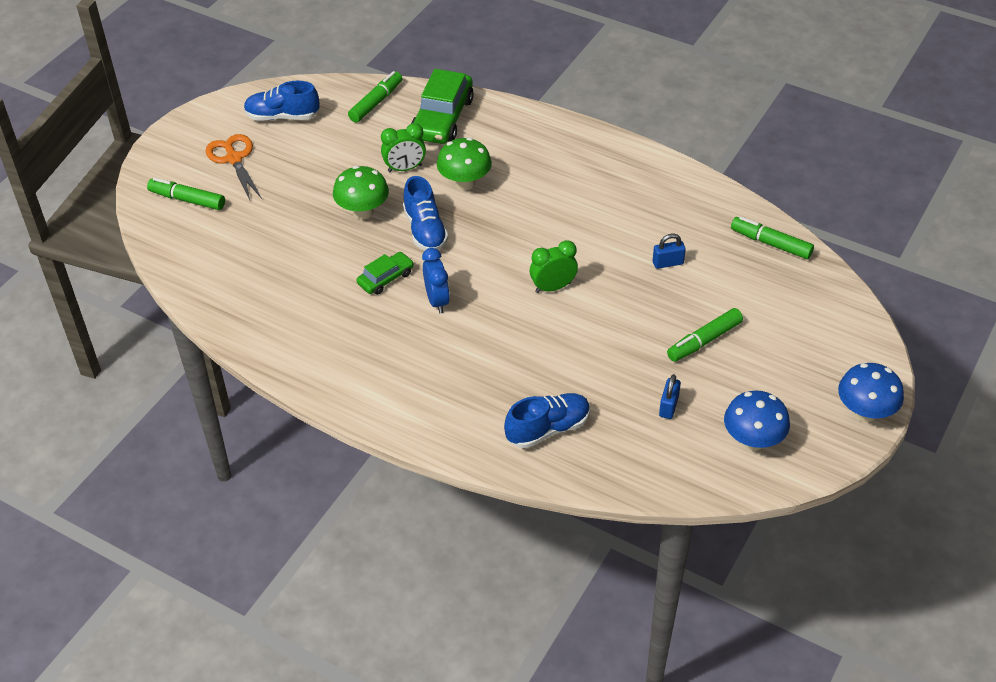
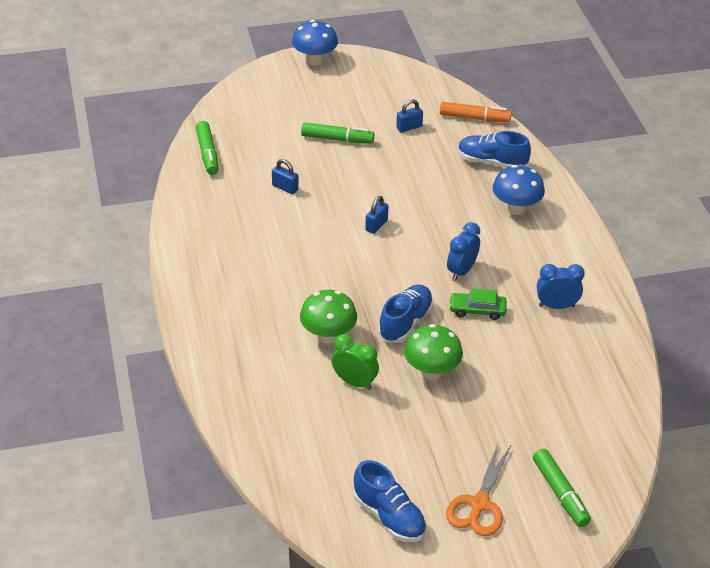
camera: 135 degrees left, 5 degrees down
green marker [348,71,402,123] -> none
green car [411,69,474,144] -> none
green clock [530,240,578,293] -> blue padlock [365,196,389,234]
blue mushroom [724,391,790,451] -> blue mushroom moved to [493,165,545,215]
none -> orange marker [440,102,512,122]
none -> blue clock [537,264,585,309]

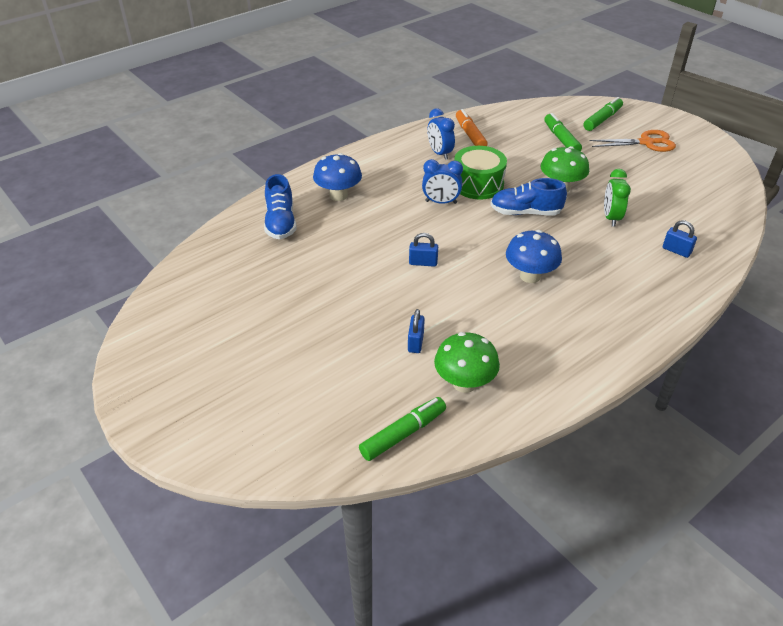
camera: 115 degrees left, 0 degrees up
blue mushroom [292,20,338,65] -> blue mushroom moved to [506,230,562,283]
green mushroom [300,290,357,344] -> green mushroom moved to [434,332,500,393]
green marker [301,122,374,143] -> green marker moved to [544,113,582,151]
blue shoe [354,460,427,542] -> none
blue padlock [396,99,423,132] -> blue padlock moved to [663,220,697,258]
orange marker [440,102,512,122] -> orange marker moved to [456,109,488,146]
green car [449,288,507,320] -> green drum [454,146,507,200]

